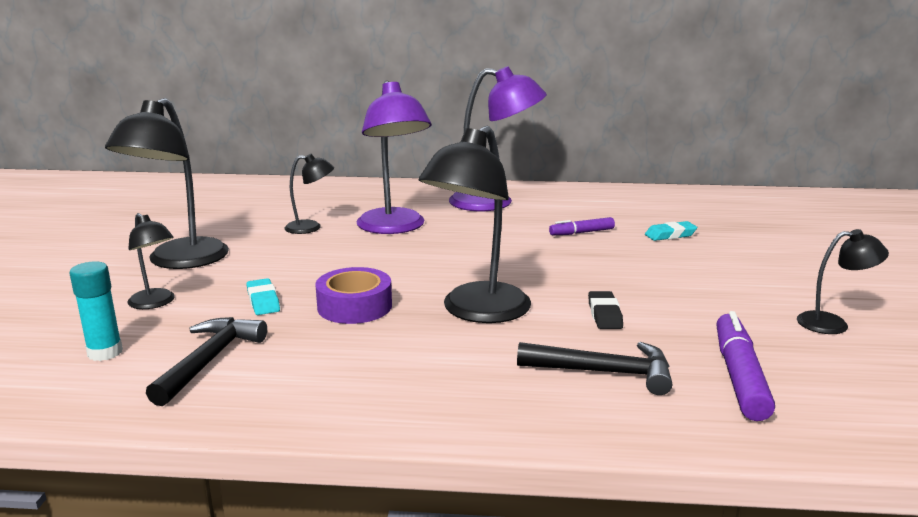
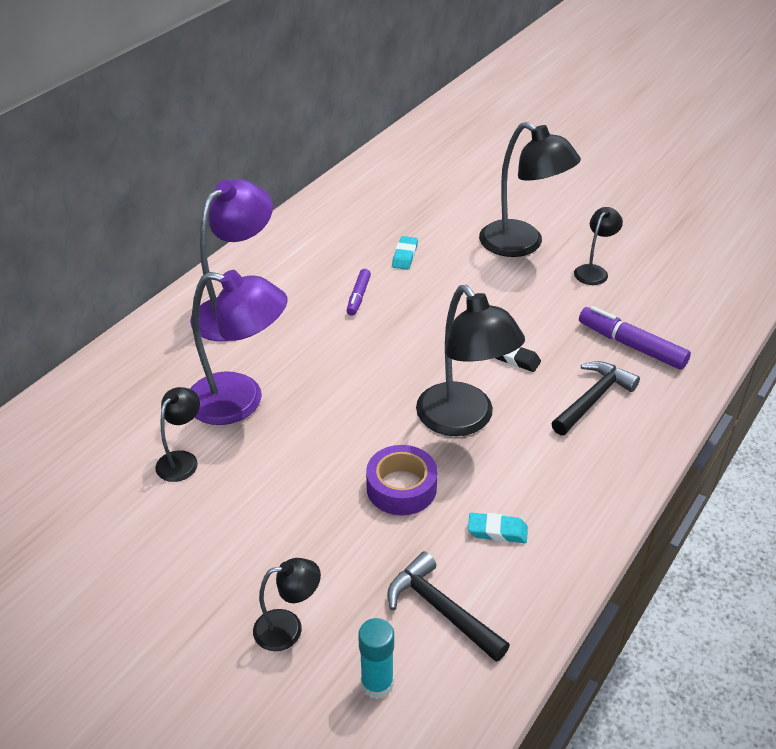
camera: 60 degrees left, 20 degrees up
black lamp [105,98,229,269] -> black lamp moved to [479,122,581,257]
turquoise eraser [246,278,280,315] -> turquoise eraser moved to [468,512,528,543]

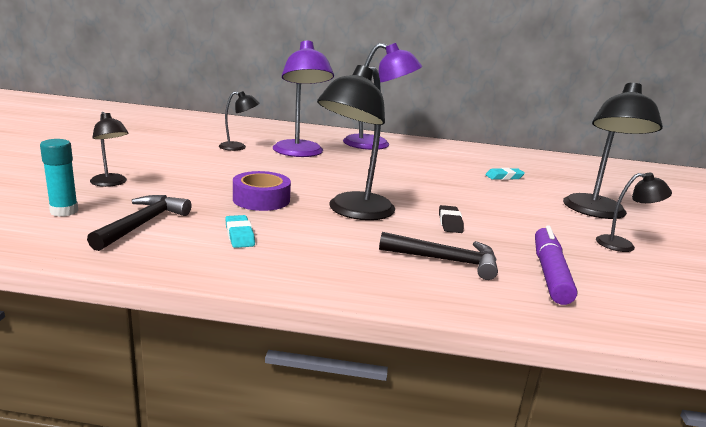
camera: 60 degrees right, 20 degrees down
purple marker [347,269,371,316] -> none

